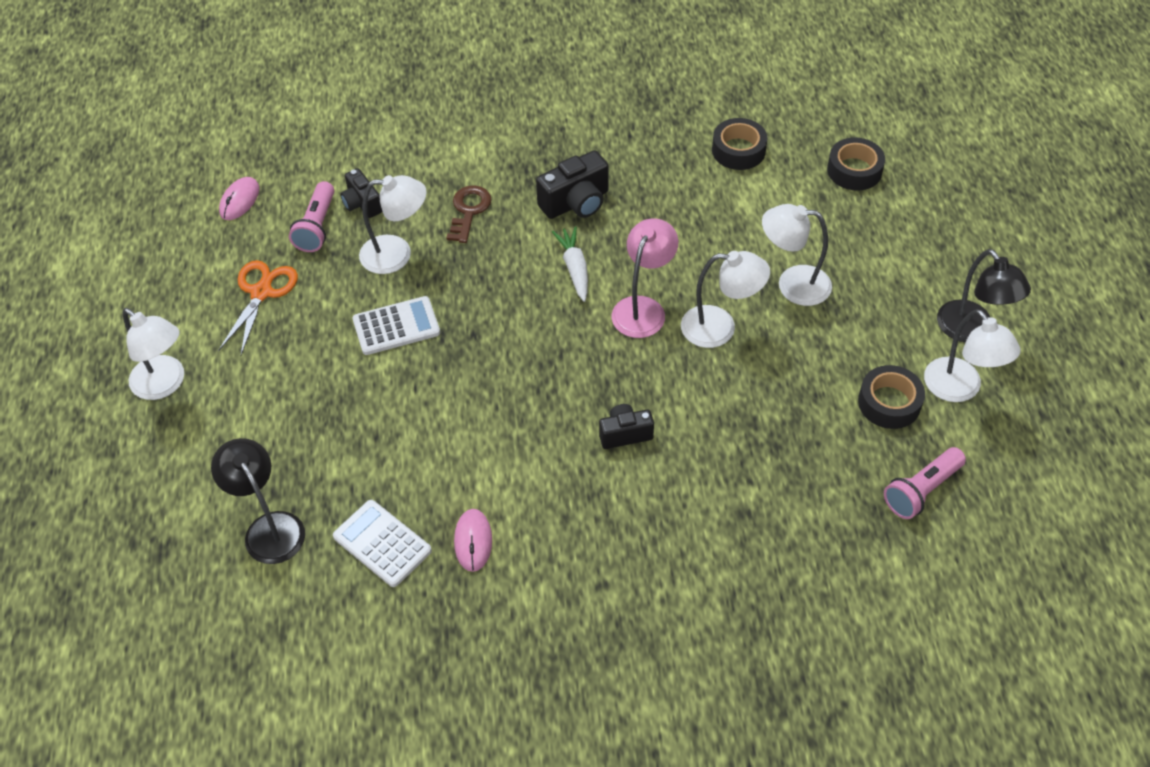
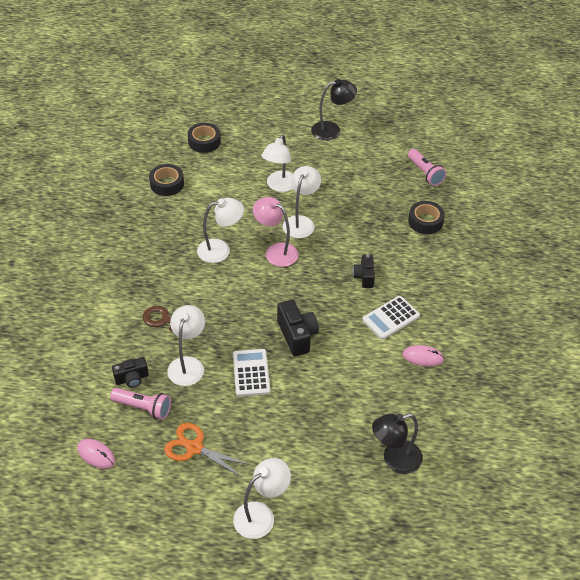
camera: 80 degrees left, 5 degrees down
white calculator [333,500,432,587] -> white calculator moved to [362,296,420,340]
black camera [536,150,609,219] -> black camera moved to [277,300,319,356]
white carrot [552,226,588,302] -> none
black tape [858,365,925,429] -> black tape moved to [408,201,445,234]
white lamp [924,309,1021,402] -> white lamp moved to [197,198,244,263]

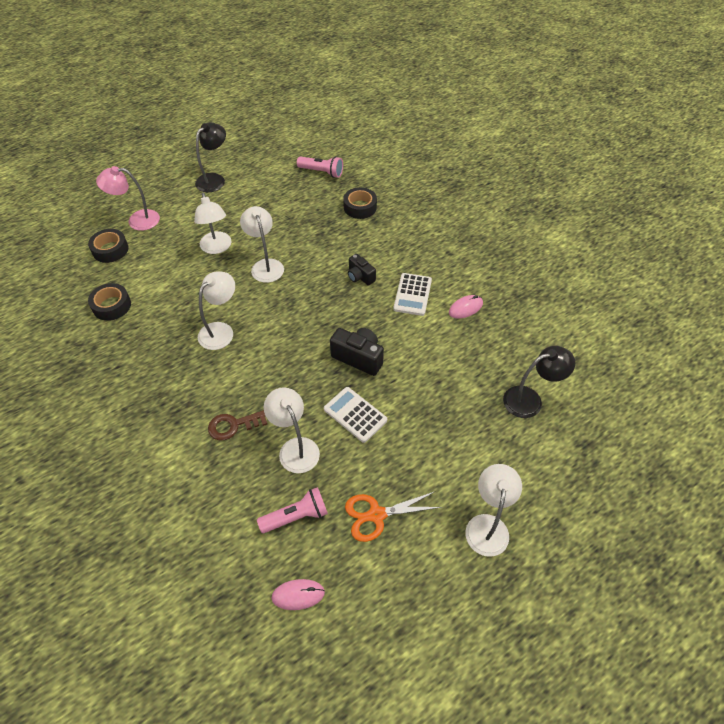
camera: 40 degrees left, 5 degrees up
black camera [112,357,149,388] -> none
pink lamp [253,197,298,267] -> pink lamp moved to [96,166,160,231]
black lamp [372,413,423,474] -> black lamp turned 135 degrees counterclockwise [503,346,575,418]

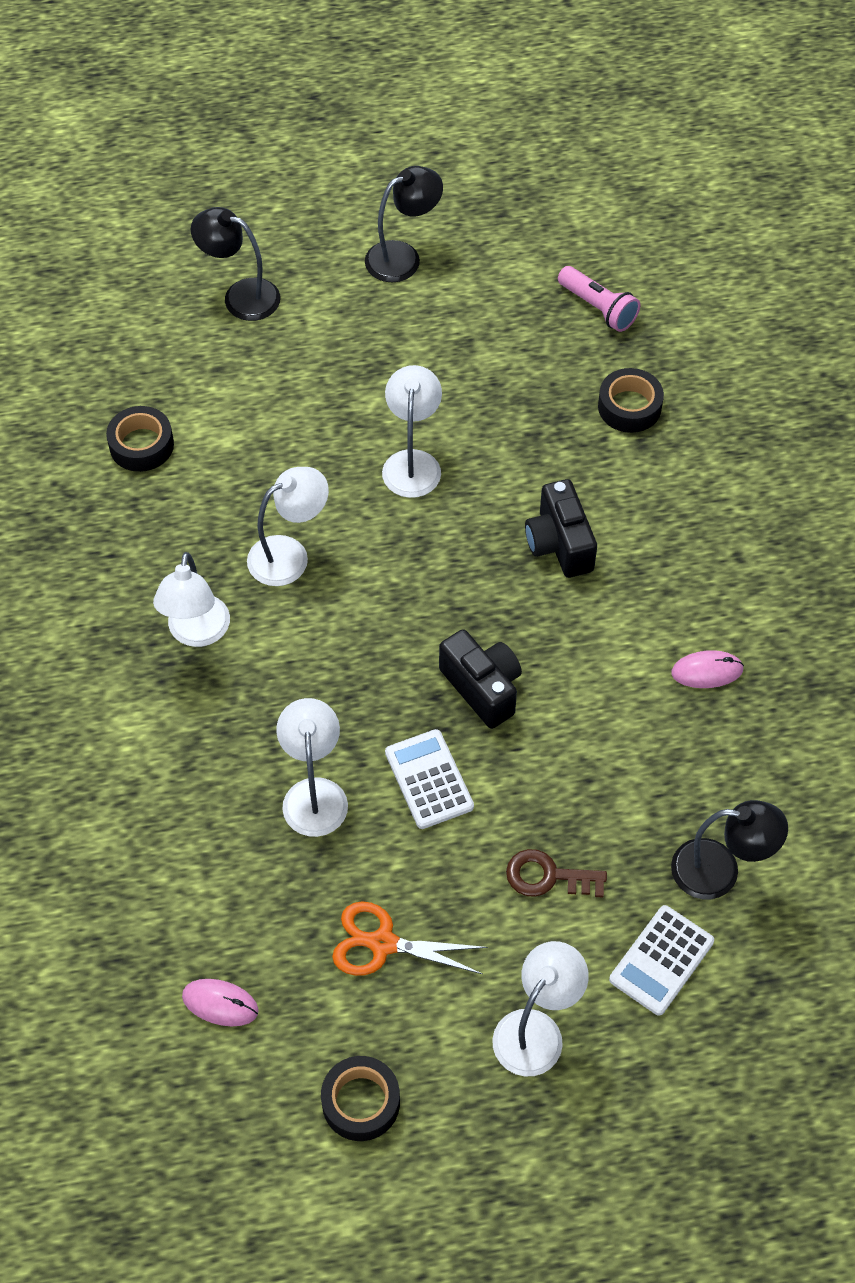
camera: 25 degrees right, 5 degrees up
black tape [88,229,128,263] -> black tape moved to [321,1056,400,1141]
pink lamp [96,166,160,231] -> black lamp [191,207,280,321]
white lamp [194,192,232,254] -> white lamp moved to [153,552,230,647]
brown key [208,410,267,440] -> brown key moved to [506,849,607,897]
pink flashlight [257,487,328,533] -> none
black camera [348,254,376,286] -> black camera [525,479,597,578], size x1.55
white calculator [393,273,432,316] -> white calculator moved to [609,905,714,1016]

